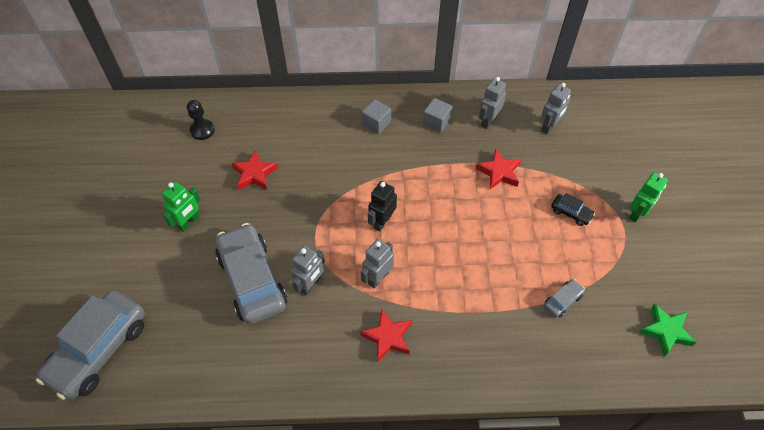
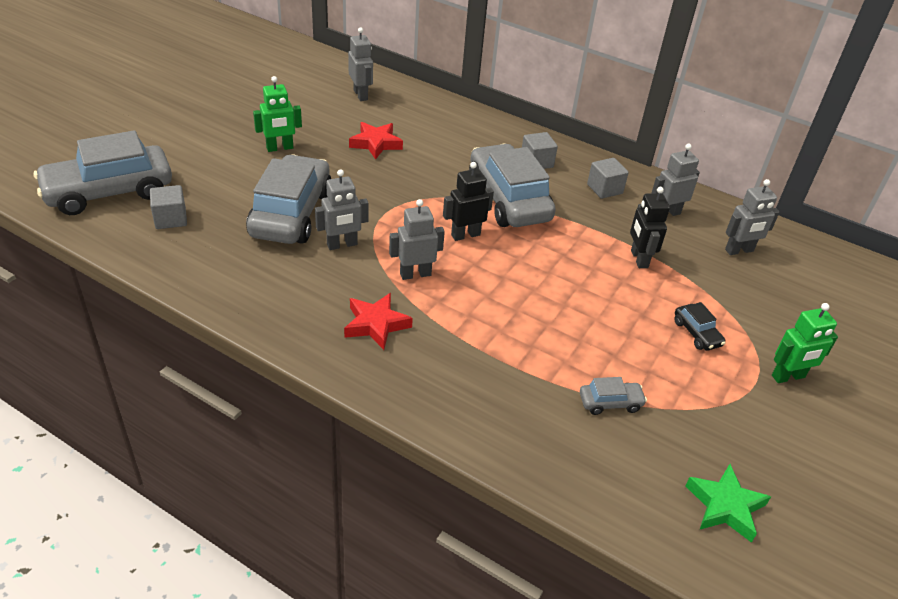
camera: 30 degrees right, 15 degrees down
black pawn [187,100,215,140] -> grey robot [348,27,373,101]
red star [476,149,521,189] -> black robot [630,187,670,268]
none -> grey cube [150,185,187,229]
none -> grey car [469,144,556,227]

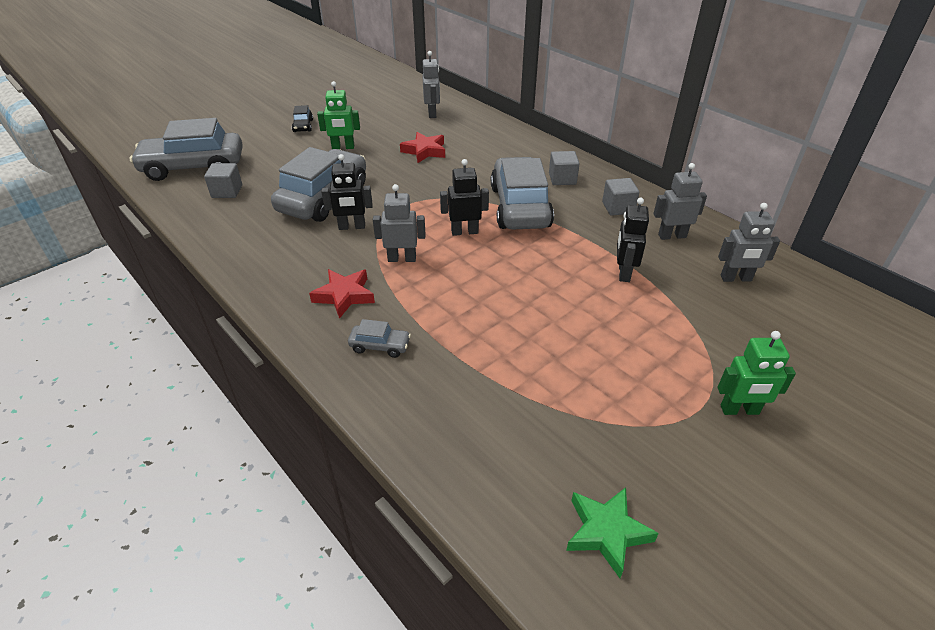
camera: 20 degrees right, 0 degrees up
grey robot [315,169,369,250] -> black robot [321,154,373,230]
grey car [580,377,647,415] -> grey car moved to [348,319,411,358]
black car [674,302,726,351] -> black car moved to [292,105,313,132]

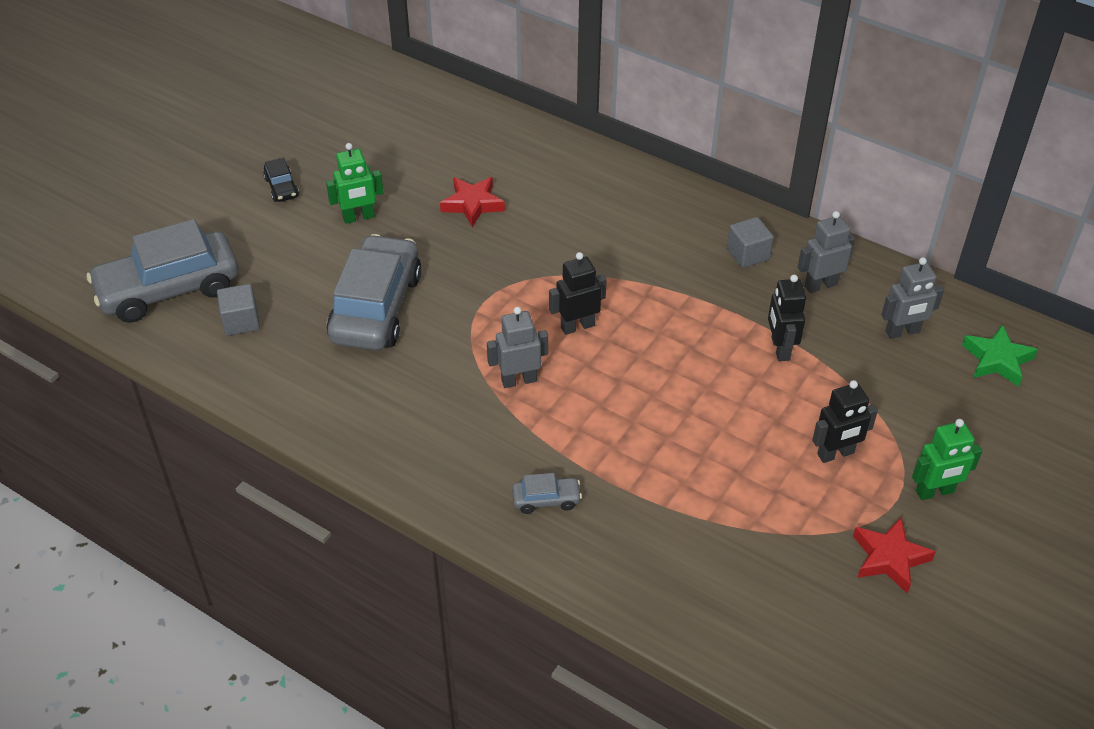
camera: 15 degrees left, 5 degrees up
red star [309,269,375,319] -> red star moved to [853,517,936,594]
black robot [321,154,373,230] -> black robot moved to [812,380,878,463]
grey robot [422,51,440,118] -> none
grey car [491,157,554,230] -> none
grey cube [549,151,580,185] -> none
green star [566,487,659,578] -> green star moved to [962,324,1038,386]

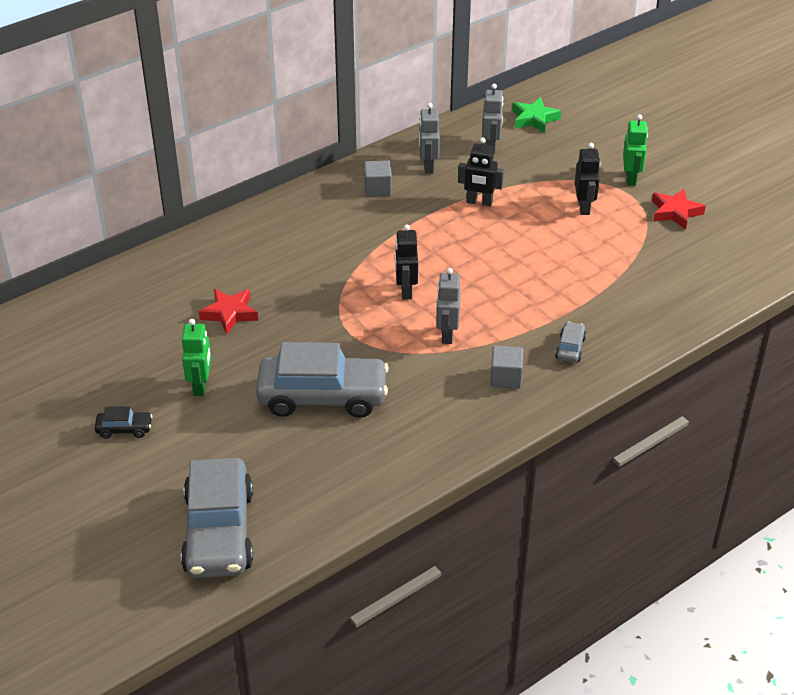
camera: 70 degrees left, 5 degrees down
grey cube [217,284,260,336] -> grey cube moved to [490,346,523,389]
grey car [327,234,422,350] -> grey car turned 150 degrees clockwise [256,342,389,418]

